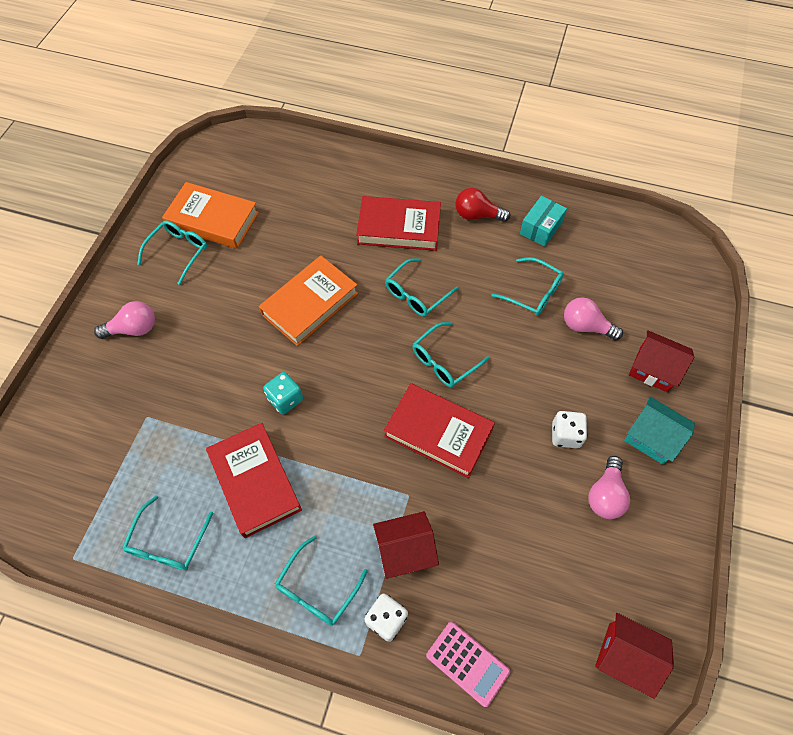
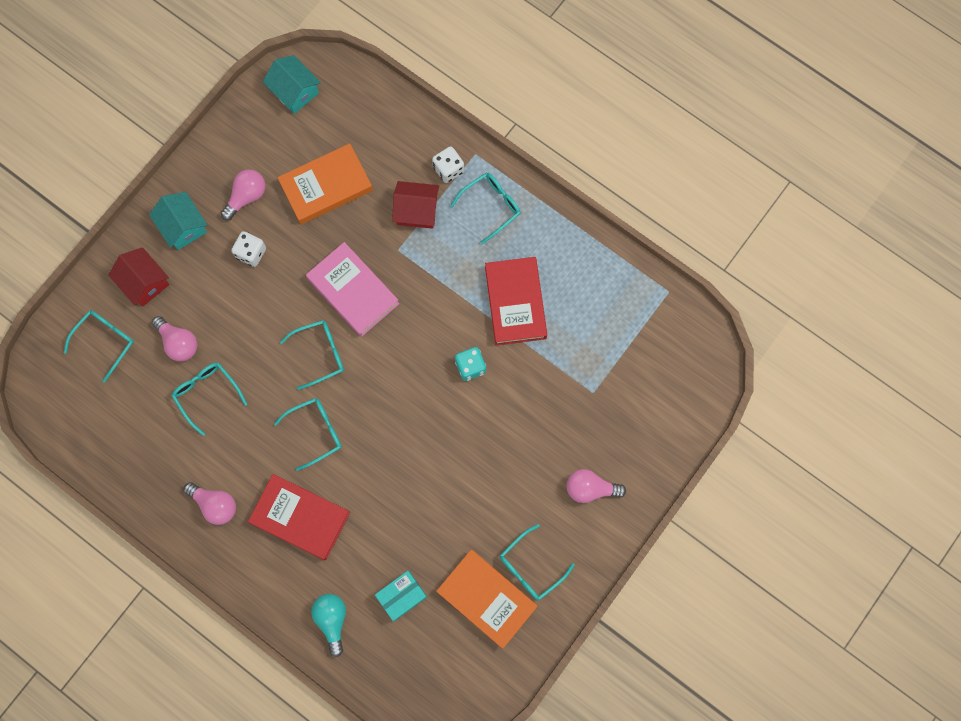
camera: 160 degrees left, 15 degrees up
turquoise glasses [122,496,213,570] -> turquoise glasses moved to [64,310,134,383]
orange book [259,256,358,346] -> orange book moved to [277,143,373,225]
red book [384,383,495,478] -> pink book [306,242,399,337]
pink calculator [426,622,510,707] -> none
red light bulb [455,188,510,222] -> pink light bulb [183,482,236,525]
turquoise box [520,196,567,247] -> turquoise box moved to [375,571,427,621]
red house [595,613,674,699] -> turquoise house [263,55,321,114]
none -> turquoise light bulb [311,594,346,657]

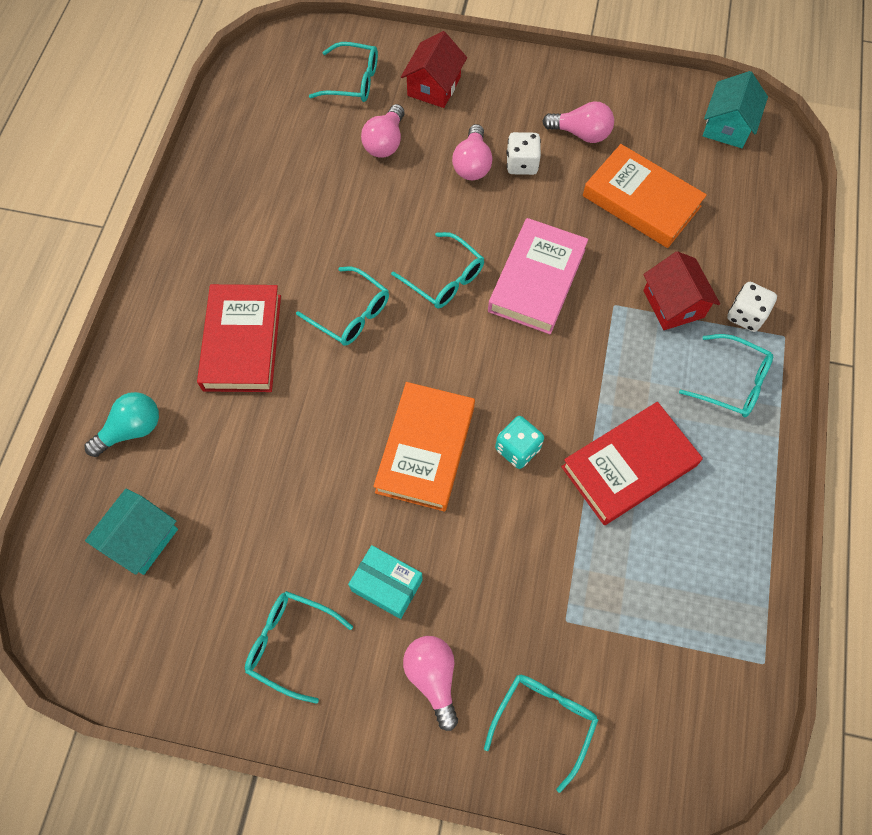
camera: 65 degrees right, 10 degrees down
turquoise house [149,192,207,250] -> turquoise house moved to [85,489,178,575]
turquoise glasses [172,363,247,436] -> turquoise glasses moved to [484,675,598,793]
pink light bulb [183,482,236,525] -> pink light bulb moved to [452,124,492,180]
turquoise box [375,571,427,621] -> turquoise box moved to [348,545,423,619]
orange book [436,550,537,649] -> orange book moved to [373,382,475,512]

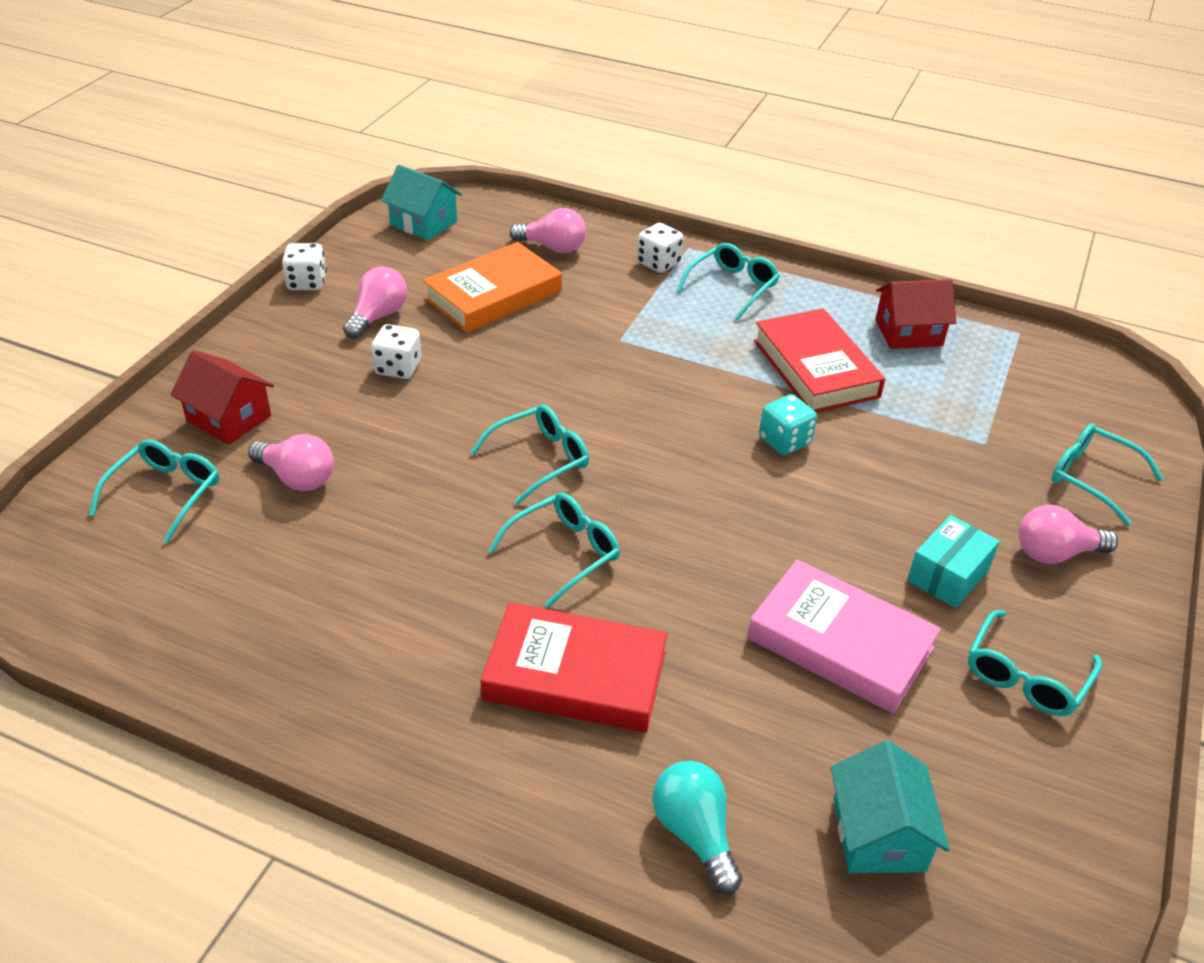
camera: 80 degrees left, 25 degrees down
turquoise house [85,489,178,575] -> turquoise house turned 45 degrees clockwise [831,740,950,873]
orange book [373,382,475,512] -> none
pink light bulb [452,124,492,180] -> pink light bulb moved to [510,208,586,253]
pink book [488,218,588,334] -> pink book moved to [747,559,941,714]
red house [643,251,720,330] -> red house moved to [875,279,957,349]
none -> white dice [282,243,327,290]

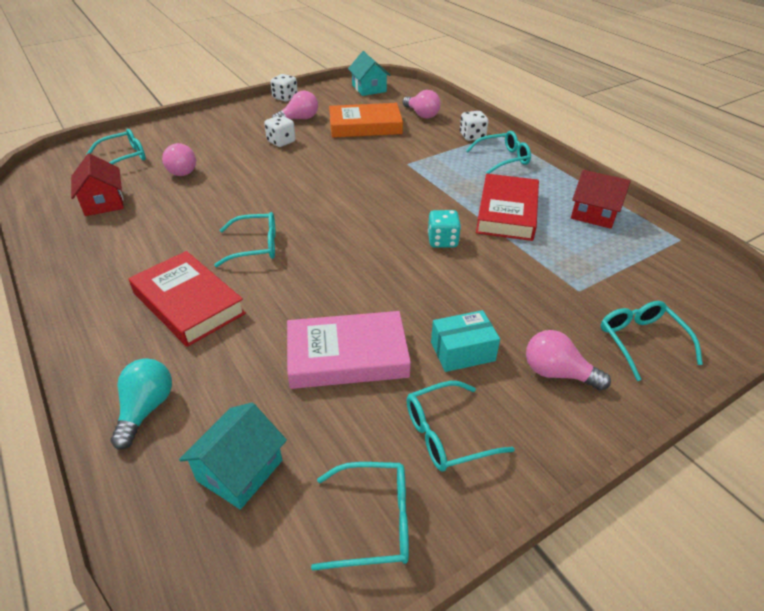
camera: 35 degrees right, 0 degrees up
red house [170,350,274,445] -> red house moved to [71,153,124,216]
turquoise glasses [470,404,589,504] -> turquoise glasses moved to [311,462,409,571]
pink book [747,559,941,714] -> pink book turned 75 degrees counterclockwise [287,311,411,389]

